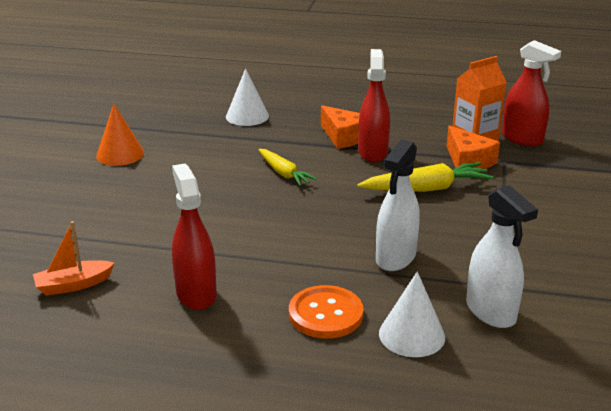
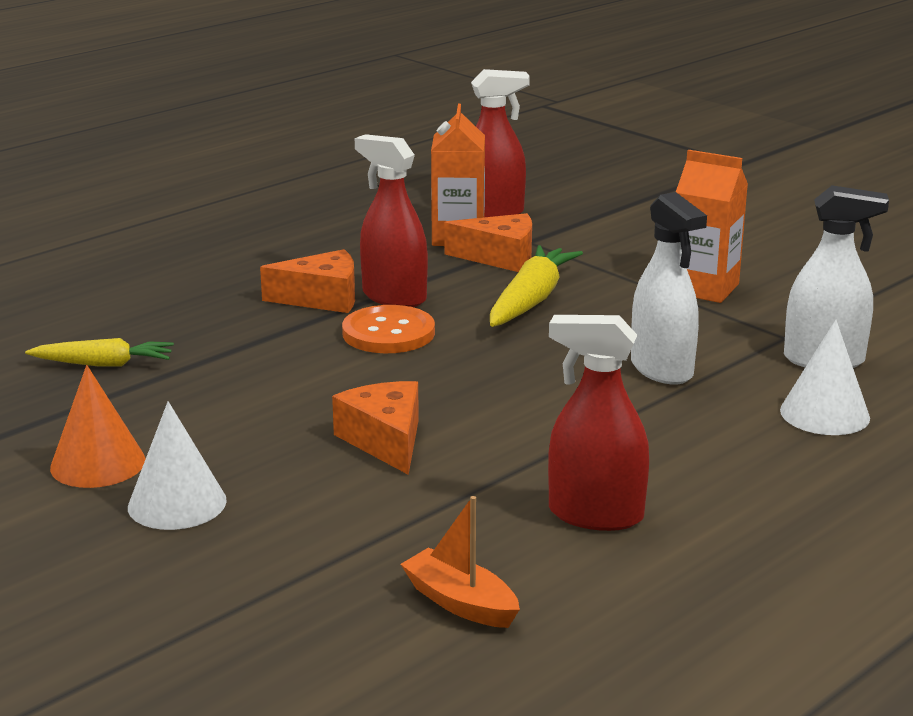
camera: 55 degrees left, 5 degrees down
orange boat [33,221,115,296] -> orange boat turned 120 degrees clockwise [401,496,520,628]
white cone [226,68,269,126] -> white cone moved to [128,401,227,530]
yellow carrot [258,149,317,186] -> yellow carrot moved to [25,338,174,367]
orange button [289,285,363,338] -> orange button moved to [342,305,435,353]
none -> orange cheese [332,381,419,475]
none -> orange carton [676,150,748,303]

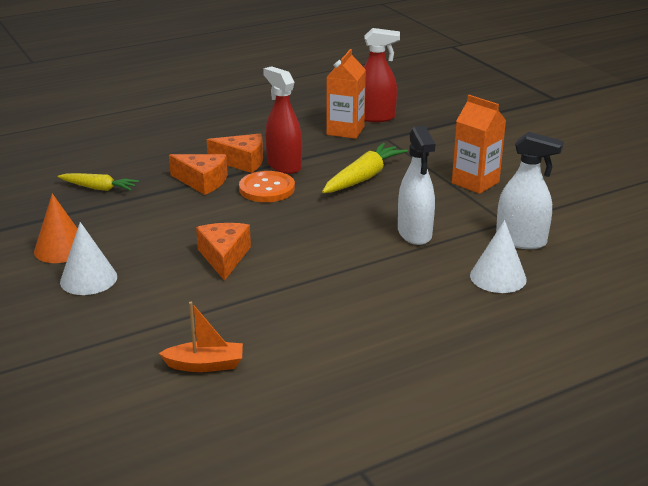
camera: 15 degrees right, 5 degrees up
orange boat [401,496,520,628] -> orange boat turned 120 degrees clockwise [159,302,243,372]
orange cheese [445,213,532,272] -> orange cheese moved to [169,154,228,195]
red spray bottle [548,315,649,531] -> none

